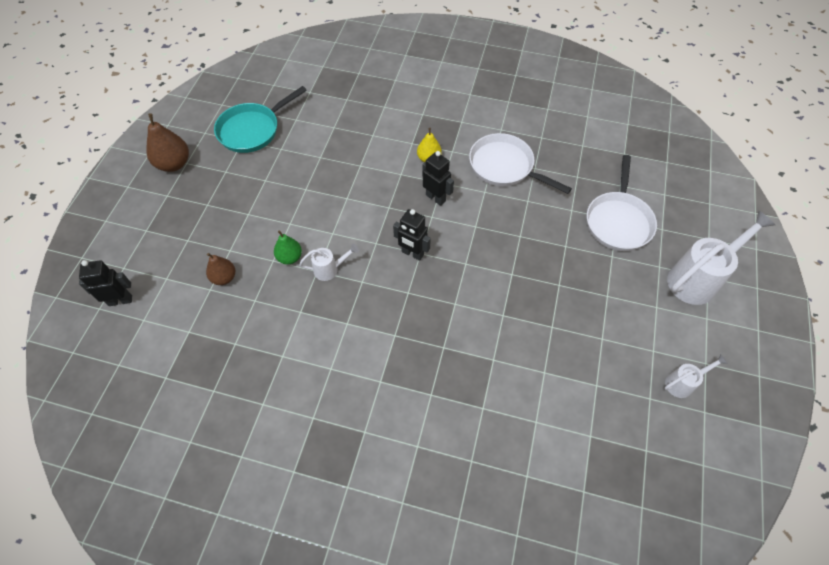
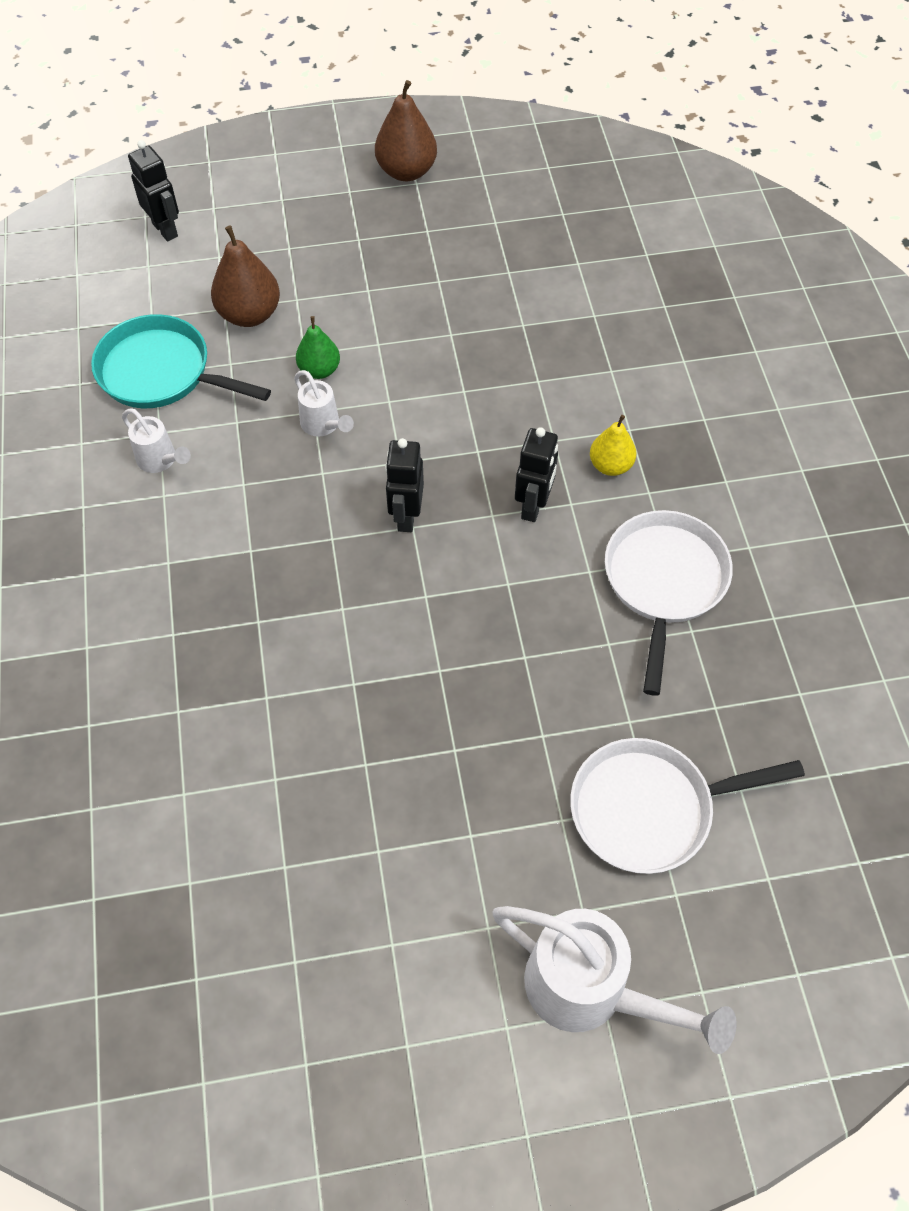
camera: 65 degrees right, 0 degrees up
brown pear [206,253,235,285] -> brown pear [211,225,280,327], size x1.58
turquoise pan [214,86,307,153] -> turquoise pan moved to [91,314,271,408]
white watering can [664,354,728,398] -> white watering can moved to [122,408,191,473]

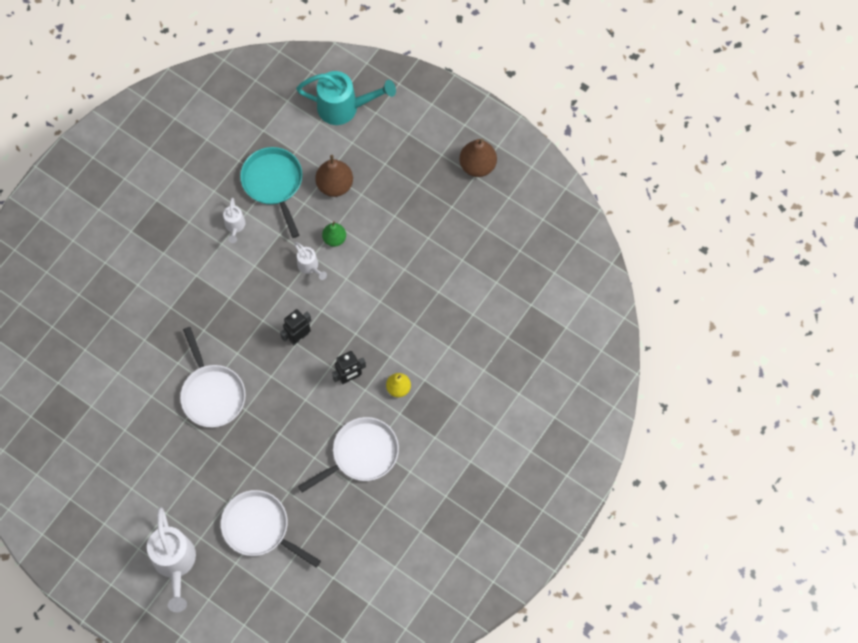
camera: 45 degrees right, 10 degrees up
black robot [128,140,179,241] -> turquoise watering can [296,71,396,125]
white watering can [294,370,354,437] -> white watering can turned 45 degrees counterclockwise [294,242,327,280]
none -> white pan [180,327,246,427]

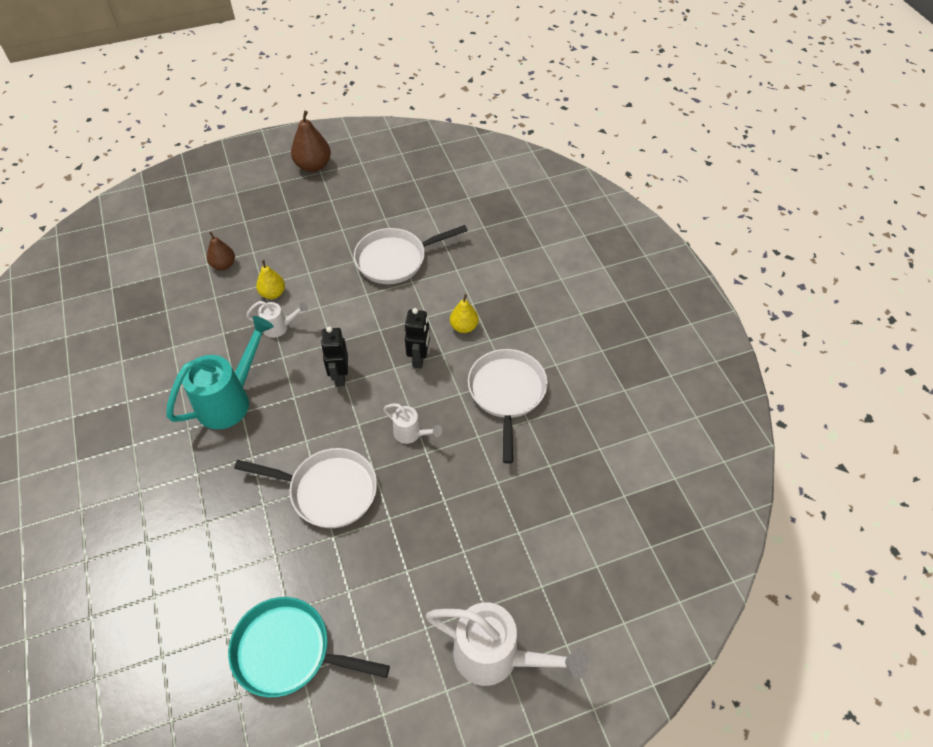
camera: 55 degrees left, 15 degrees down
white pan [221,490,321,568] -> white pan moved to [354,225,468,284]
white watering can [223,198,246,243] -> white watering can moved to [383,403,442,444]
turquoise pan [240,147,302,238] -> turquoise pan moved to [228,597,390,698]
turquoise watering can [296,71,396,125] -> turquoise watering can moved to [166,316,274,429]
brown pear [315,155,353,197] -> brown pear [207,232,235,270], size x0.63
green pear [322,221,346,247] -> yellow pear [256,260,285,299]

